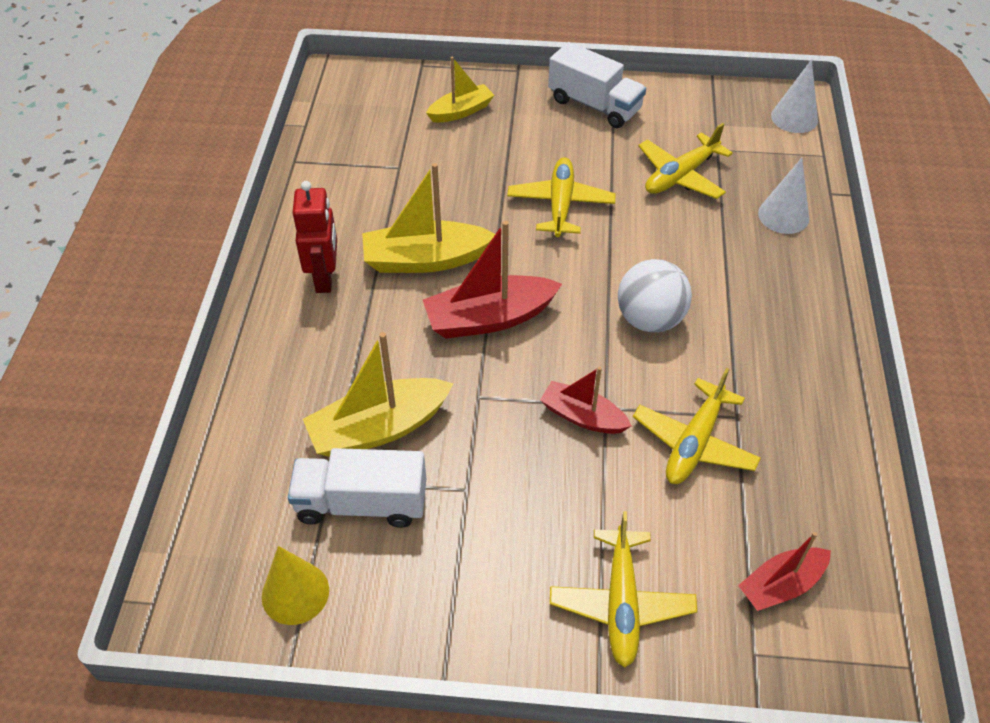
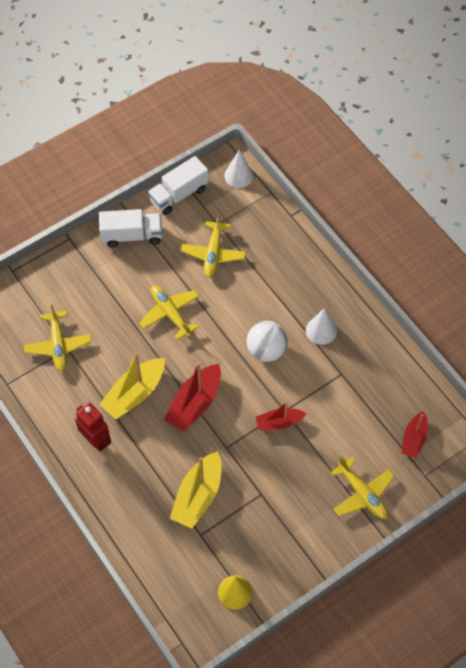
camera: 40 degrees left, 10 degrees up
white truck [288,448,426,528] -> white truck moved to [148,156,209,215]
yellow boat [426,56,494,123] -> none
yellow plane [633,368,761,484] -> yellow plane moved to [24,304,92,372]
white cone [758,158,809,234] -> white cone moved to [306,308,337,345]

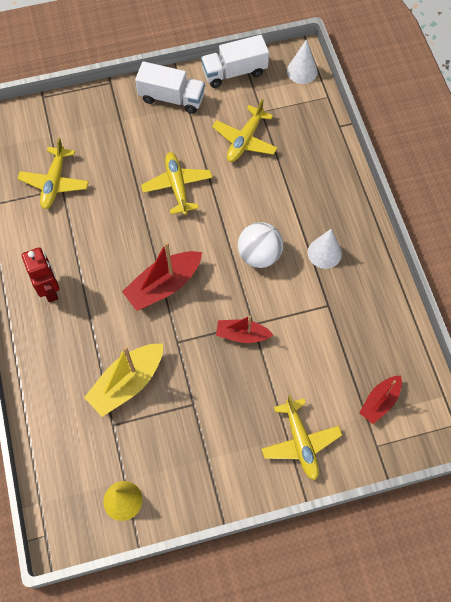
camera: 20 degrees right, 5 degrees up
yellow boat [99,353,165,419] -> none

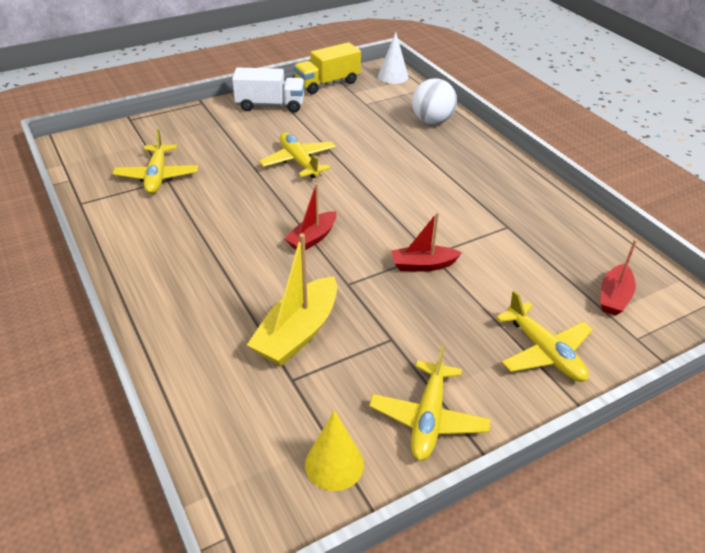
camera: 15 degrees left, 25 degrees down
red robot [22,247,60,303] -> none
red boat [122,242,202,311] -> red boat [285,183,337,250], size x0.62
white truck [201,35,269,88] -> yellow truck [294,42,361,94]
yellow plane [212,99,277,162] -> yellow plane moved to [369,345,491,461]
white ball [238,222,283,268] -> white ball moved to [412,78,457,125]
white cone [308,229,342,269] -> none

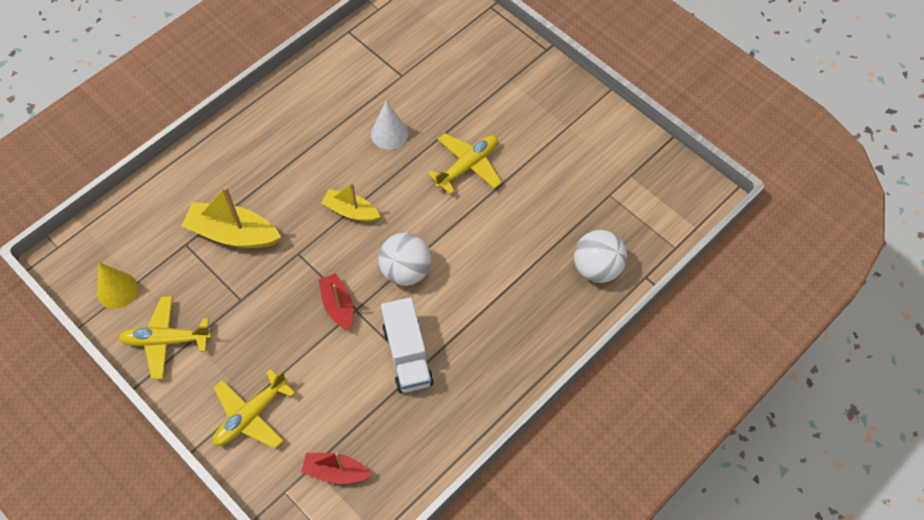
camera: 75 degrees right, 20 degrees up
yellow plane [113,129,198,194] -> none
white truck [232,67,305,113] -> white truck moved to [381,297,434,393]
red boat [285,183,337,250] -> yellow boat [321,183,380,222]
yellow truck [294,42,361,94] -> none
white cone [378,32,409,84] -> white cone moved to [371,101,408,150]
none -> white ball [378,233,431,286]

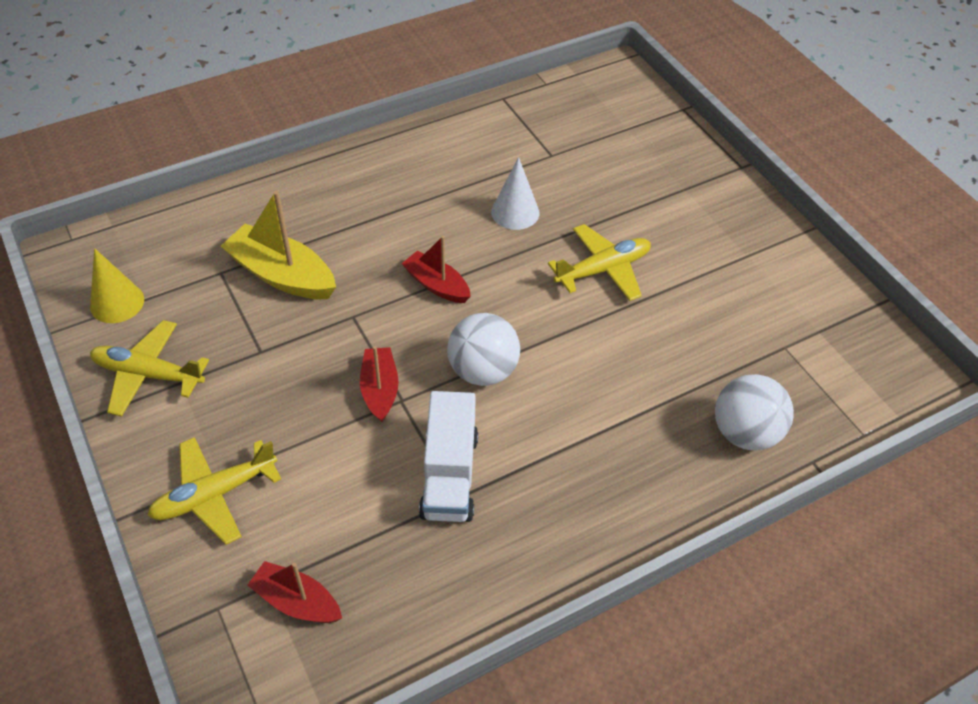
camera: 15 degrees right, 10 degrees down
yellow boat [321,183,380,222] -> red boat [401,236,471,303]

